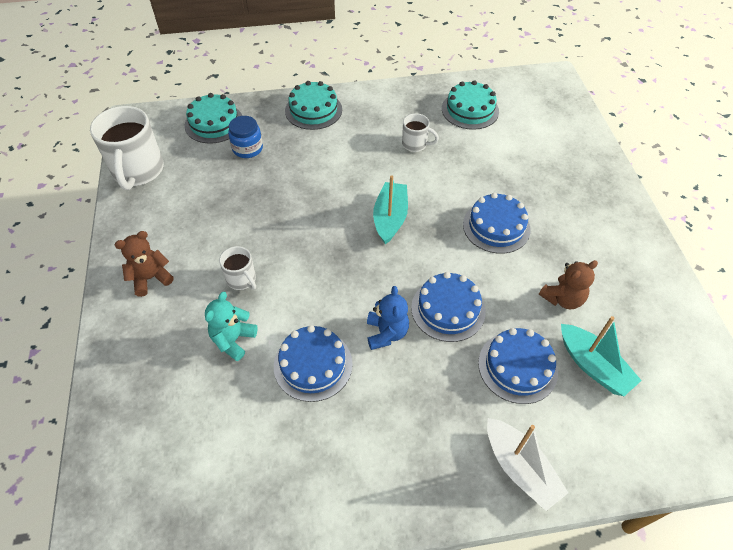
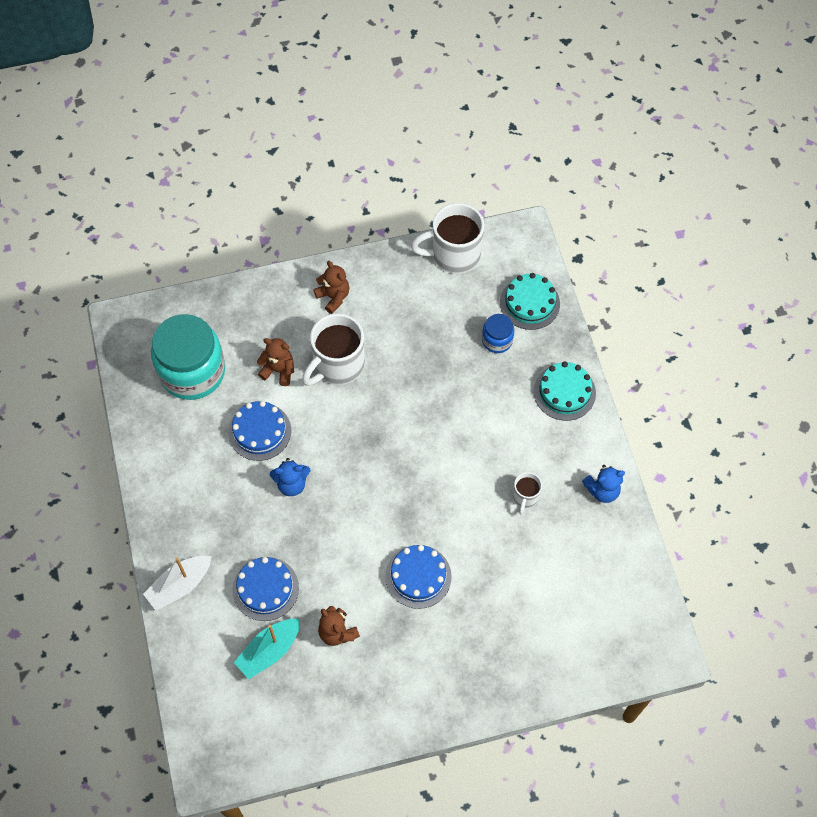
camera: 85 degrees right, 10 degrees up
turquoise teddy bear [205,292,258,361] -> brown teddy bear [257,338,294,386]
white mug [219,246,256,290] -> white mug [302,314,365,386], size x1.98
turquoise boat [373,175,408,244] -> none
blue cake [411,272,486,342] -> none
turquoise cake [442,80,499,130] -> none
none -> turquoise jar [151,314,225,400]
none -> blue teddy bear [582,465,625,503]

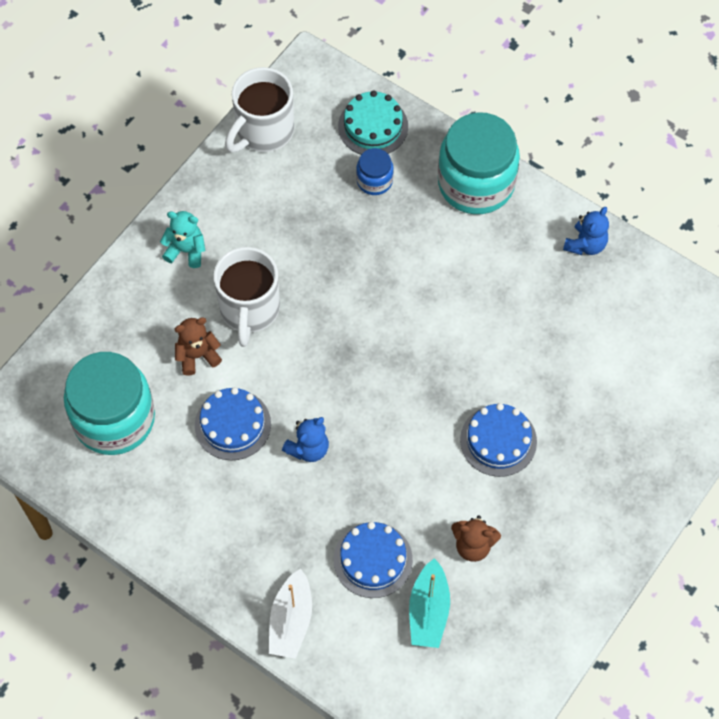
camera: 40 degrees left, 0 degrees up
brown teddy bear [314,261,349,314] -> turquoise teddy bear [160,211,205,268]
white mug [513,472,542,515] -> none
turquoise cake [534,362,596,421] -> turquoise jar [438,112,520,214]

